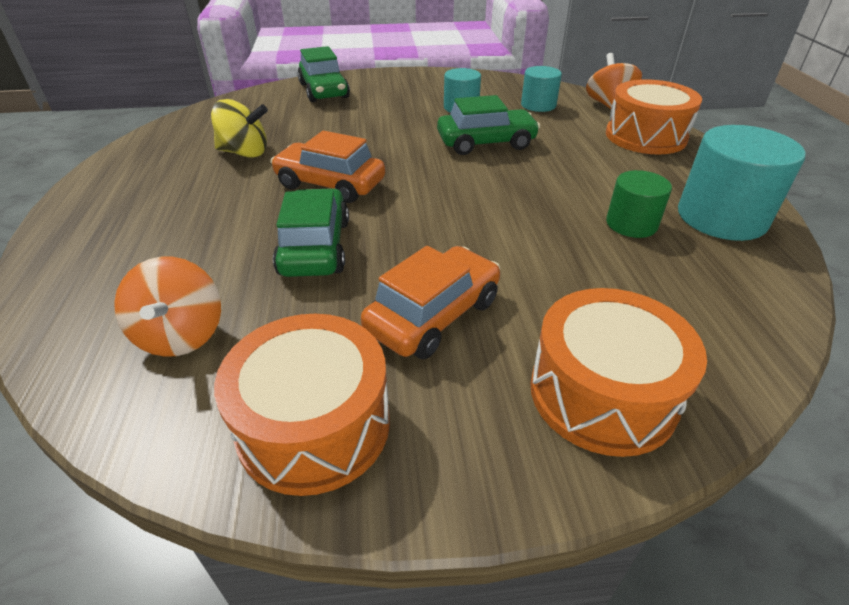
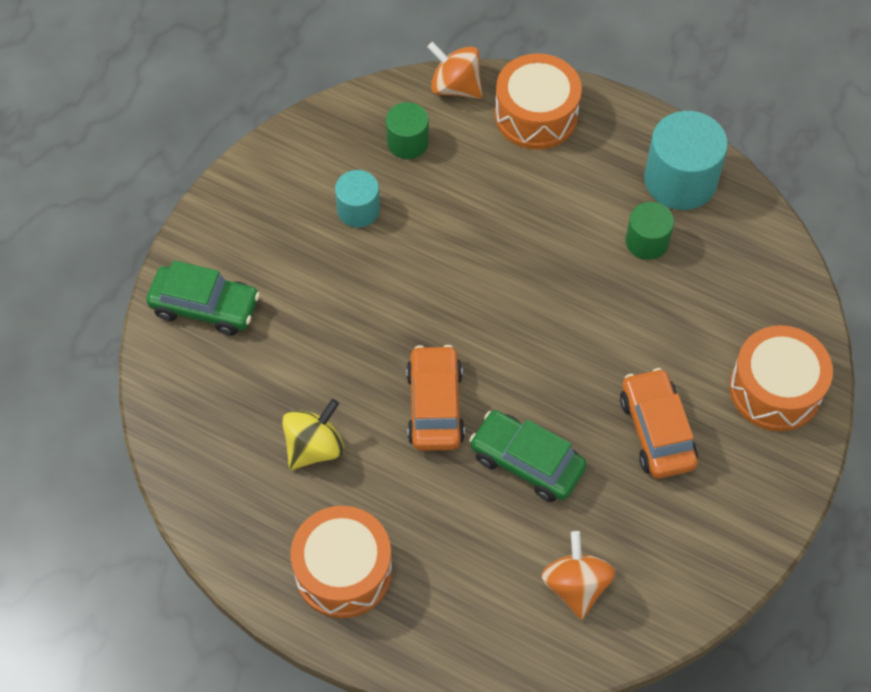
camera: 55 degrees left, 20 degrees up
orange spinning top [114,257,221,357] -> orange spinning top turned 120 degrees counterclockwise [541,531,615,620]
orange drum [214,314,390,496] -> orange drum moved to [291,506,392,618]
orange car [270,131,385,203] -> orange car turned 120 degrees clockwise [406,345,465,451]
green car [437,95,540,155] -> none
turquoise cylinder [521,66,562,112] -> green cylinder [386,102,429,159]

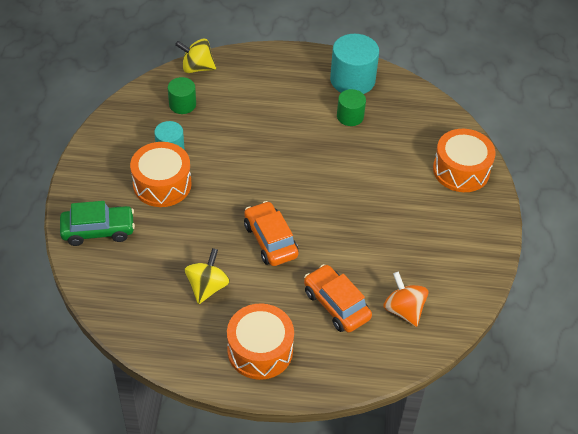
camera: 25 degrees left, 10 degrees down
orange spinning top [427,42,482,99] -> yellow spinning top [175,38,216,73]
green car [469,410,587,502] -> none
orange drum [495,53,582,150] -> orange drum moved to [130,142,192,207]
orange car [620,368,698,479] -> orange car moved to [304,264,372,333]

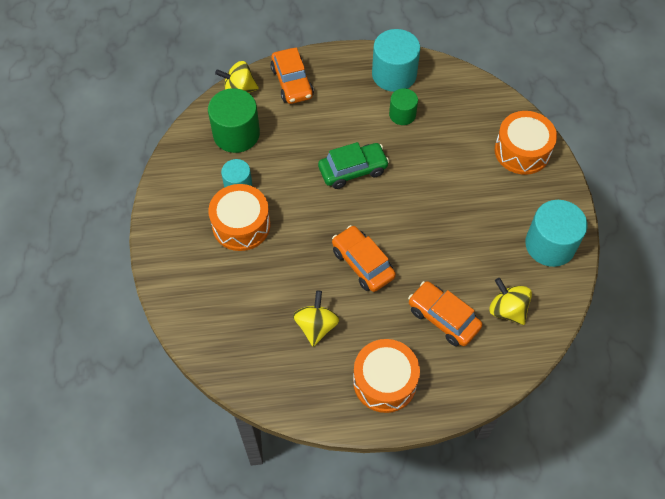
camera: 10 degrees left, 10 degrees up
green car [60,201,135,246] -> green car moved to [318,142,389,189]
green cylinder [168,77,196,114] -> green cylinder [208,88,260,153], size x1.72
orange spinning top [383,272,428,327] -> yellow spinning top [489,278,532,325]
none -> orange car [271,47,314,104]
none -> turquoise cylinder [525,200,587,267]

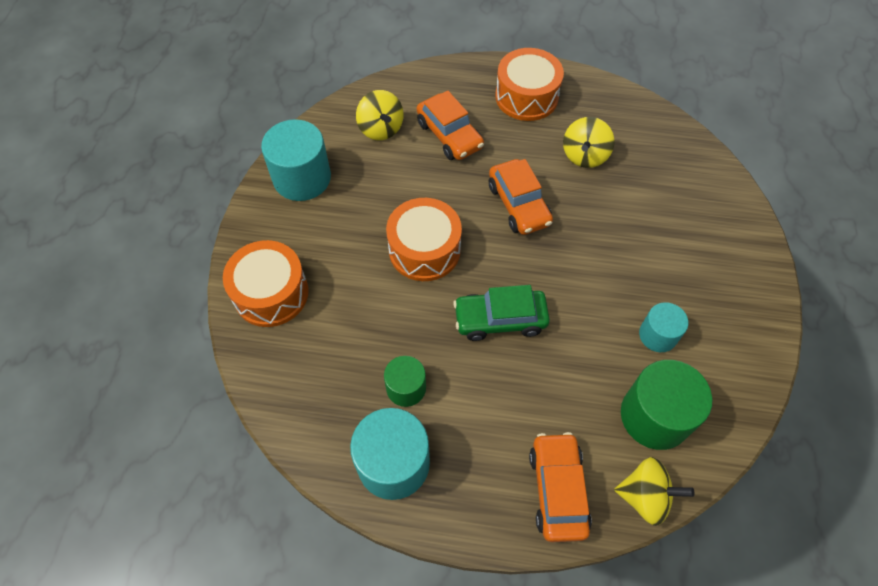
camera: 165 degrees left, 0 degrees up
orange drum [208,184,270,251] -> orange drum moved to [386,198,462,281]

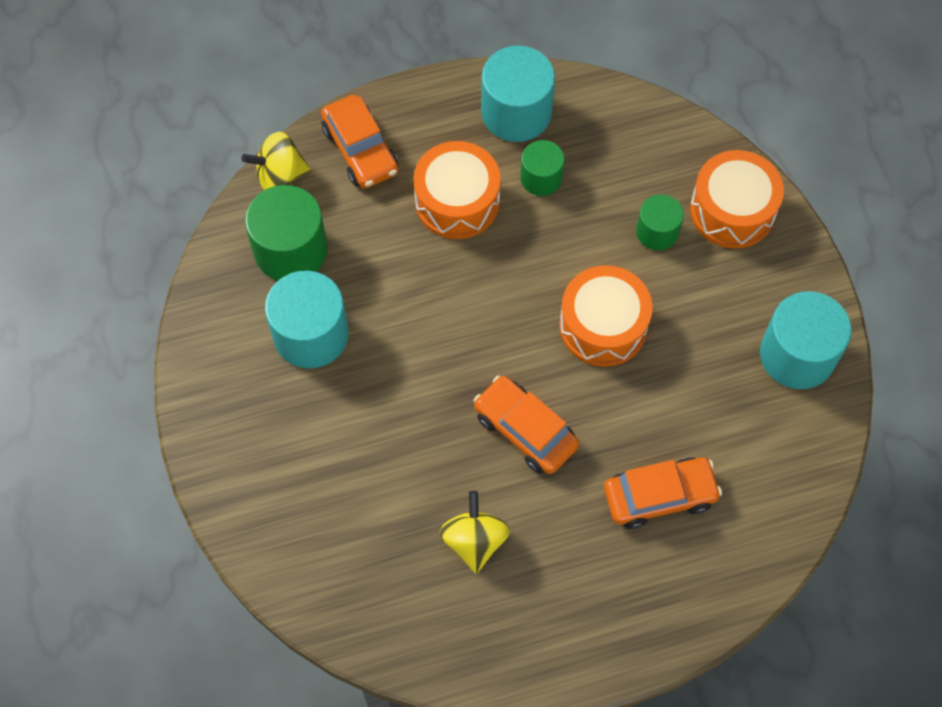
camera: 155 degrees right, 5 degrees up
yellow spinning top [356,90,404,140] -> none
orange car [417,91,484,160] -> orange car turned 135 degrees clockwise [604,457,722,529]
green car [453,285,550,341] -> none
orange drum [495,48,564,121] -> orange drum moved to [413,141,501,239]
turquoise cylinder [639,302,688,352] -> turquoise cylinder [265,271,349,368], size x1.72
none -> green cylinder [636,194,684,250]

